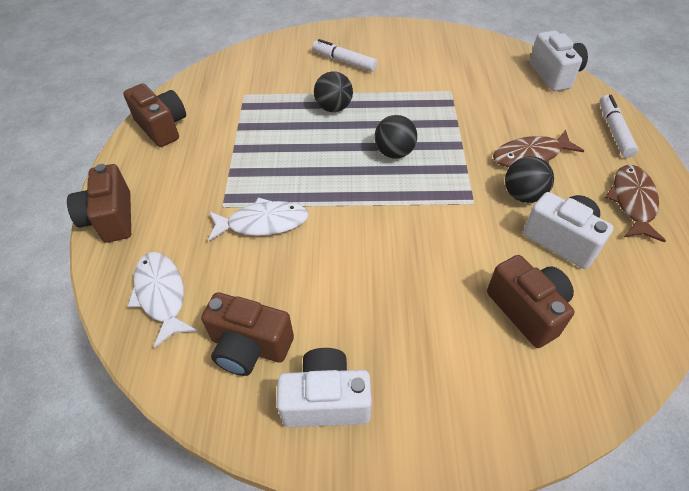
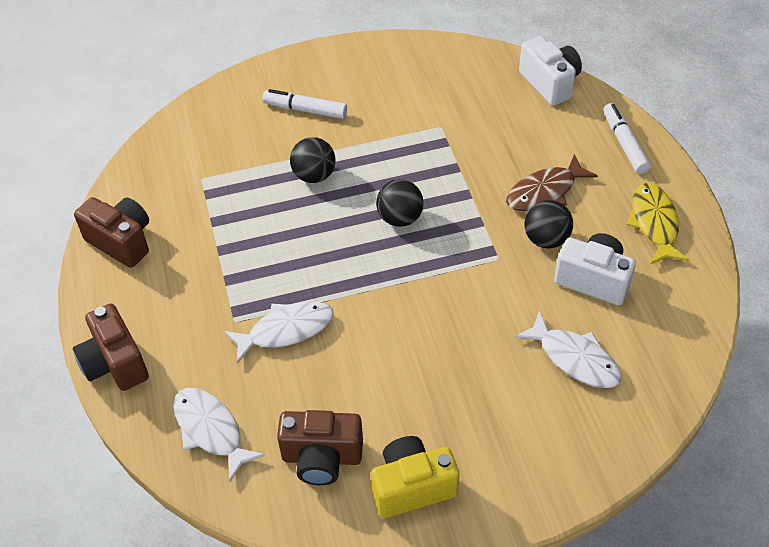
camera: 15 degrees left, 0 degrees up
white camera [277,348,372,427] -> yellow camera [371,436,459,518]
brown camera [487,255,575,348] -> white fish [515,311,622,388]
brown fish [605,165,666,242] -> yellow fish [627,183,689,264]

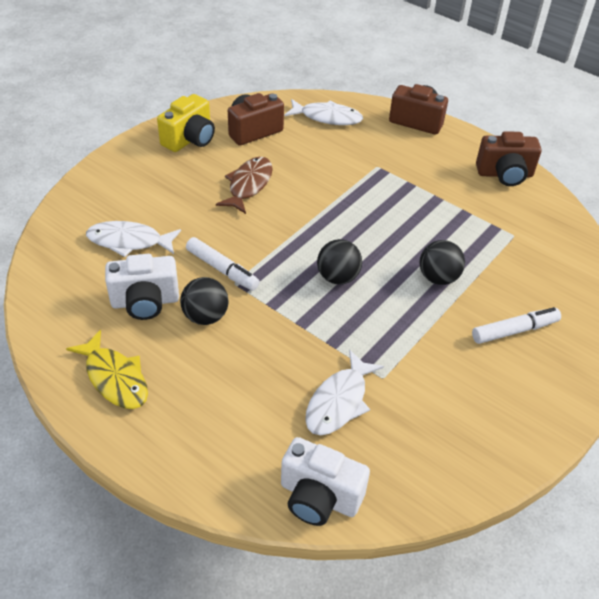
camera: 140 degrees right, 5 degrees down
white fish [224,301,334,364] -> white fish moved to [305,349,384,436]
brown fish [506,154,598,211] -> brown fish moved to [216,157,273,214]
white marker [603,103,651,174] -> white marker moved to [186,237,260,291]

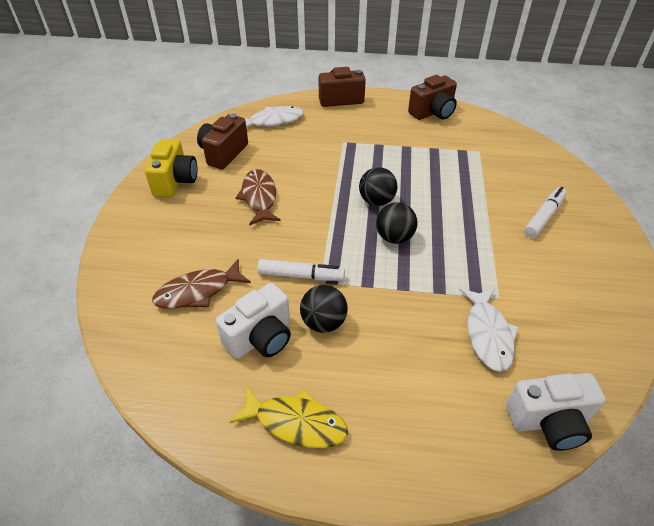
camera: 30 degrees left, 0 degrees up
white fish [86,221,181,257] -> brown fish [152,259,251,309]
black ball [419,240,465,285] -> black ball moved to [359,167,398,206]

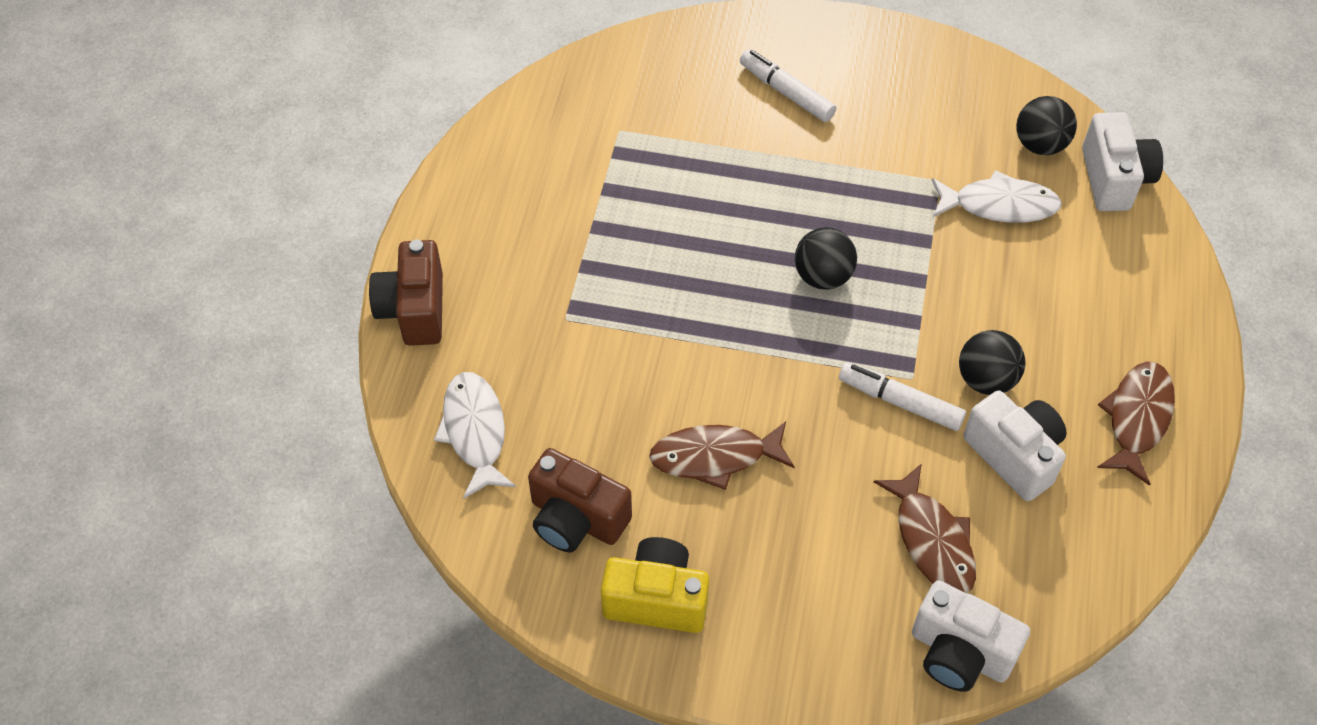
camera: 85 degrees left, 10 degrees up
yellow fish [230,386,348,448] -> brown fish [1097,361,1175,486]
white marker [257,259,345,281] -> white marker turned 75 degrees counterclockwise [839,362,966,431]
black ball [359,167,398,206] -> black ball moved to [1016,96,1077,155]
brown camera [408,75,457,120] -> none
none -> white camera [912,580,1030,692]

